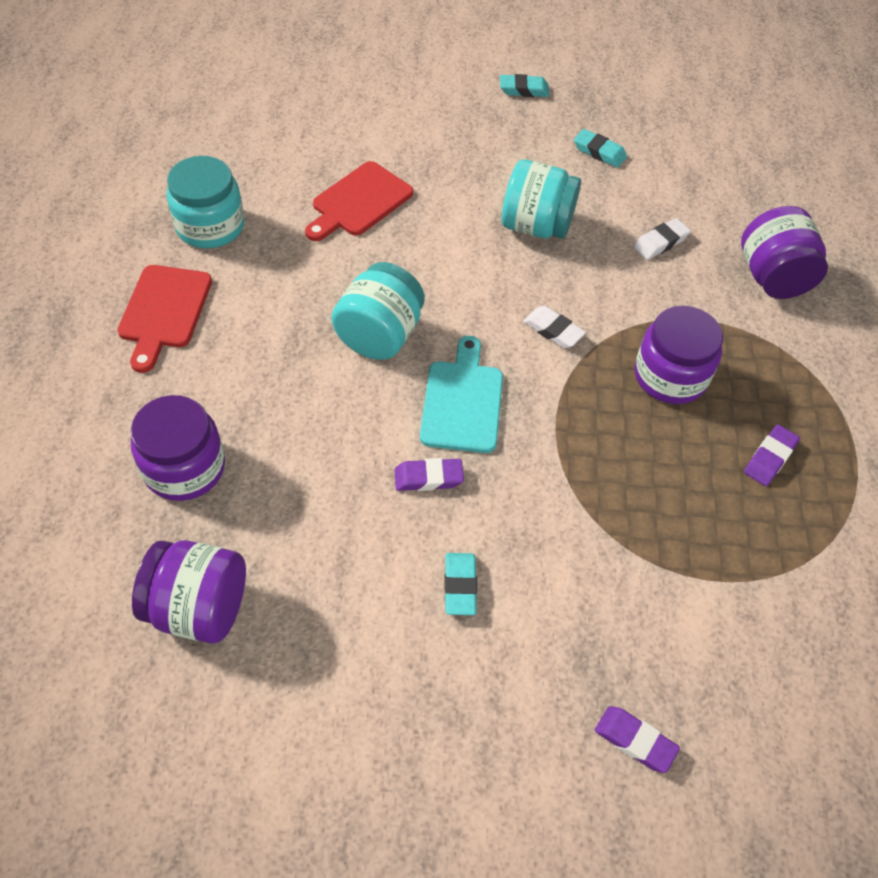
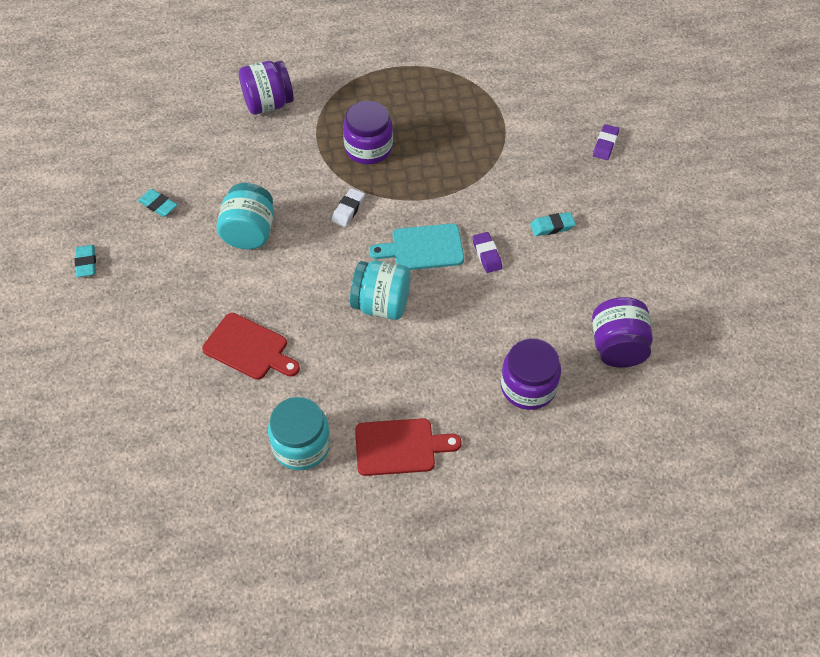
camera: 100 degrees left, 0 degrees up
turquoise eraser [574,129,627,168] -> turquoise eraser turned 75 degrees counterclockwise [138,189,177,217]
white eraser [633,218,691,260] -> none
purple eraser [744,425,800,486] -> none

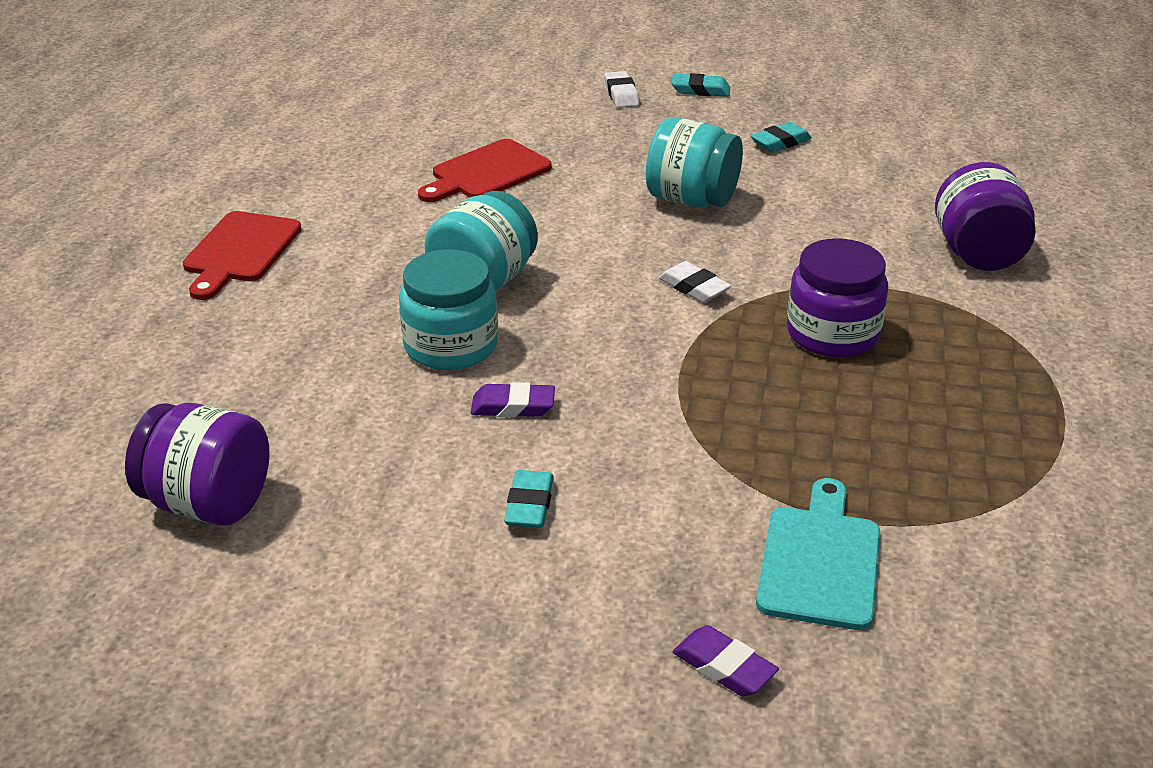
camera: 110 degrees right, 20 degrees down
turquoise jar [268,397,330,470] -> turquoise jar moved to [399,249,498,370]
turquoise cutting board [369,224,464,270] -> turquoise cutting board moved to [756,478,880,630]
purple jar [501,338,561,410] -> none
none -> white eraser [604,71,639,108]

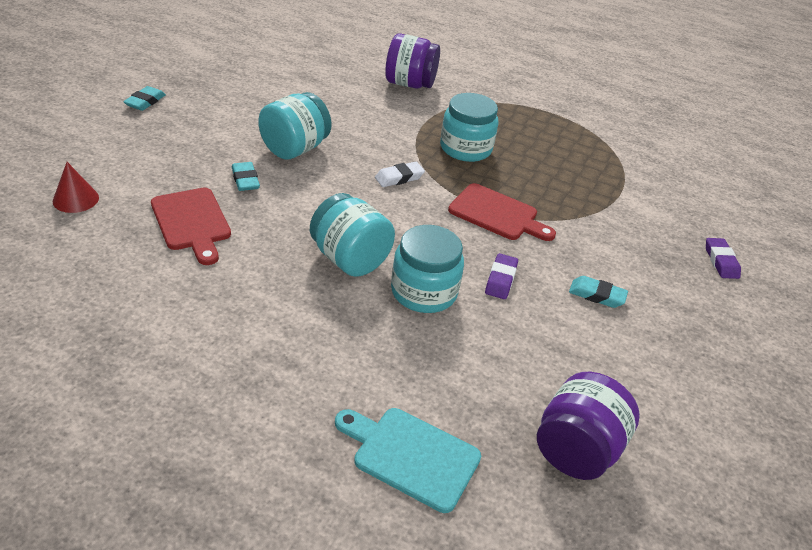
camera: 80 degrees left, 5 degrees up
red cutting board [183,211,301,300] -> red cutting board moved to [448,183,556,241]
white eraser [604,71,639,108] -> none
purple eraser [673,625,779,697] -> purple eraser turned 60 degrees counterclockwise [706,238,741,279]
turquoise eraser [751,122,812,152] -> turquoise eraser moved to [232,162,260,191]
turquoise cutting board [756,478,880,630] -> turquoise cutting board moved to [335,408,481,513]
purple jar [787,238,888,358] -> turquoise jar [440,93,499,162]
none -> red cone [53,162,99,213]

